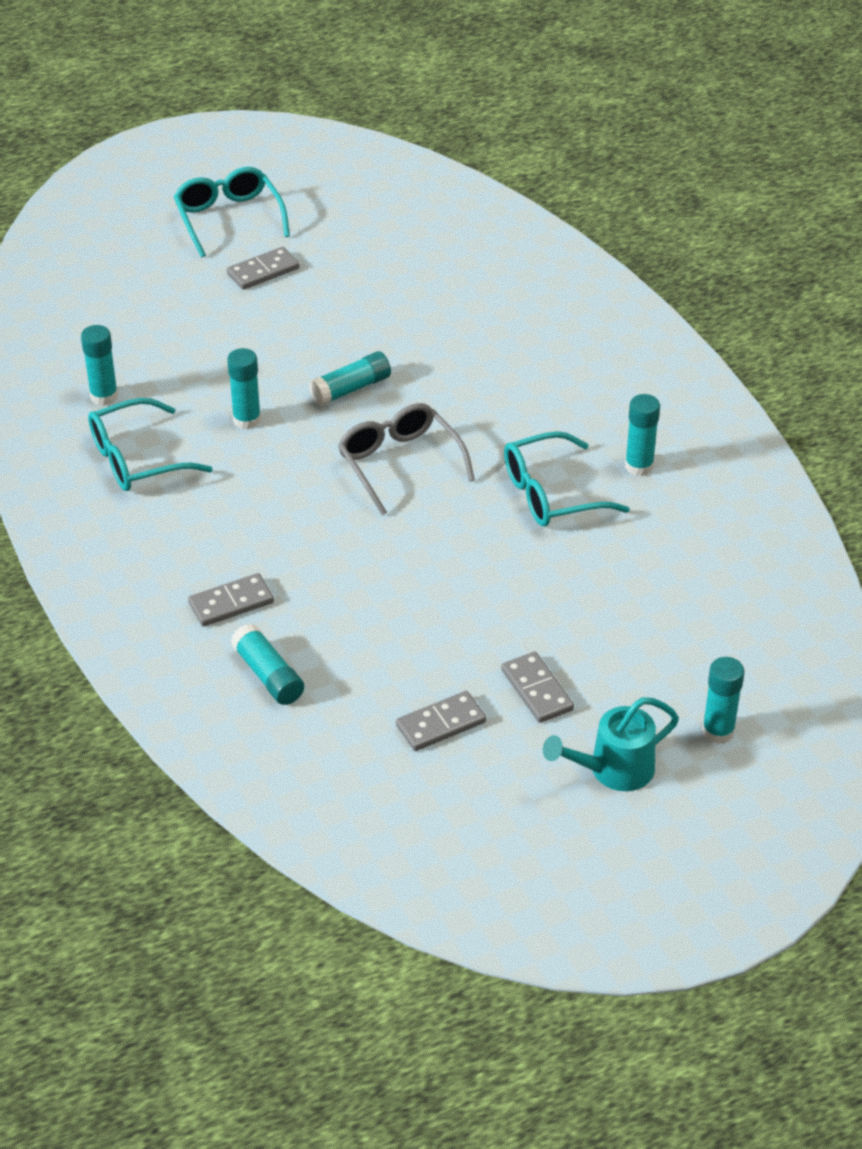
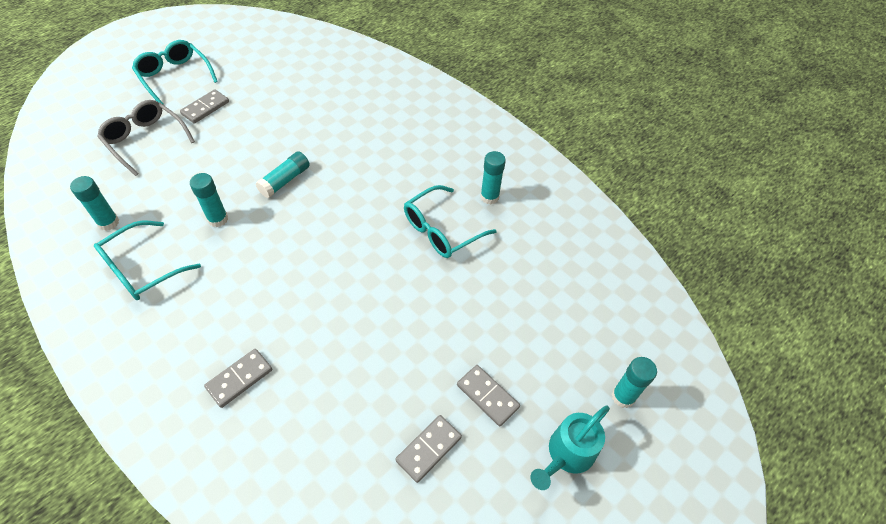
camera: 20 degrees left, 10 degrees up
turquoise glue stick [231,624,304,705] -> none
grey glasses [338,403,475,516] -> grey glasses moved to [97,100,195,176]

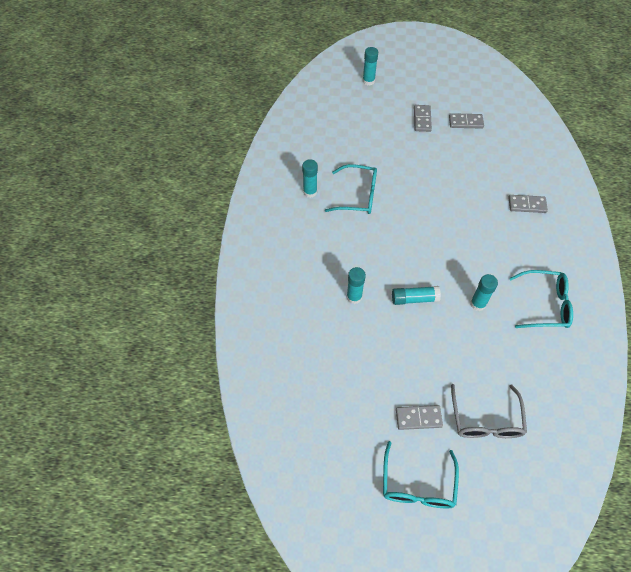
camera: 130 degrees left, 5 degrees up
turquoise glue stick [70,176,119,231] -> turquoise glue stick moved to [347,267,366,304]
turquoise watering can [531,405,610,490] -> none

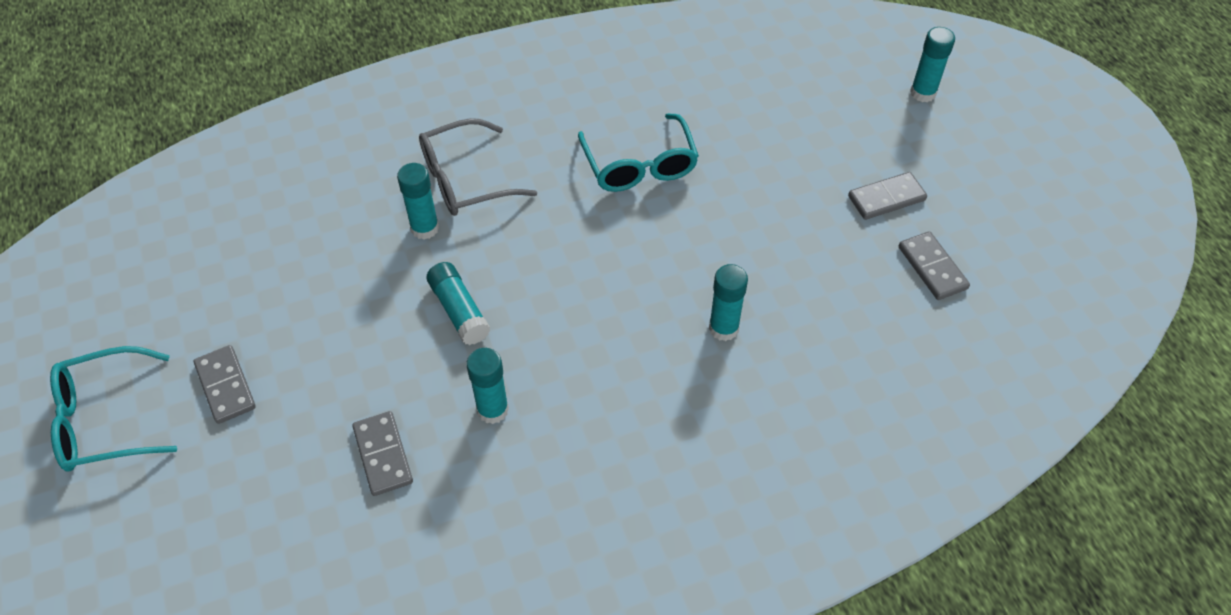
camera: 65 degrees right, 5 degrees down
turquoise glue stick [302,159,318,198] -> turquoise glue stick moved to [709,264,748,341]
grey glasses [451,384,527,438] -> grey glasses moved to [419,118,537,216]
grey domino [508,195,548,213] -> grey domino moved to [352,411,413,496]
turquoise glasses [510,270,573,328] -> none

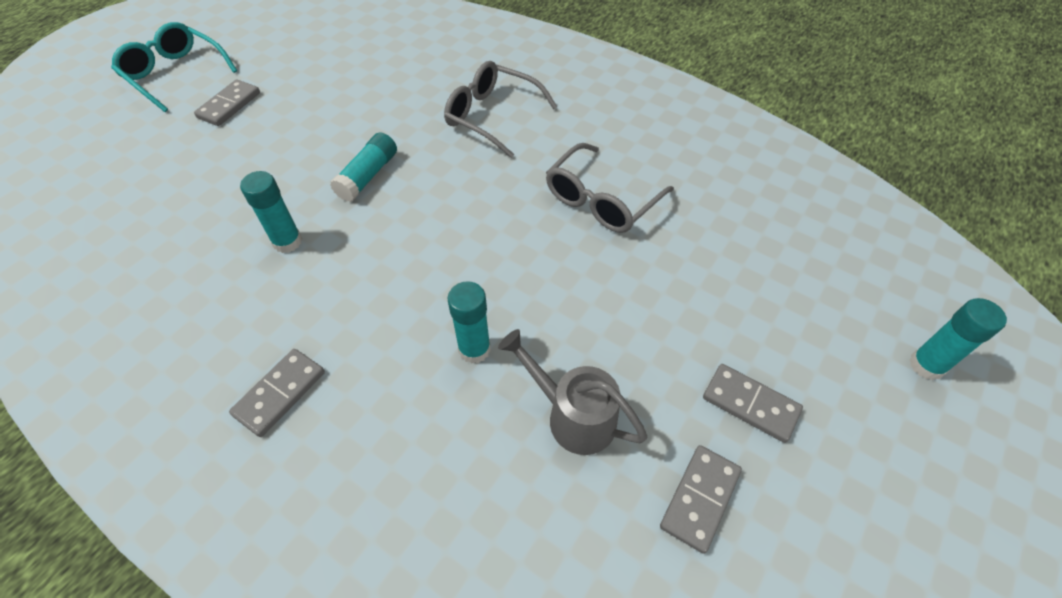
camera: 55 degrees right, 0 degrees up
grey domino [352,411,413,496] -> grey domino moved to [229,349,325,437]
turquoise glue stick [397,163,439,239] -> none
turquoise glasses [578,113,699,192] -> grey glasses [546,143,674,233]
none -> grey watering can [498,329,647,455]

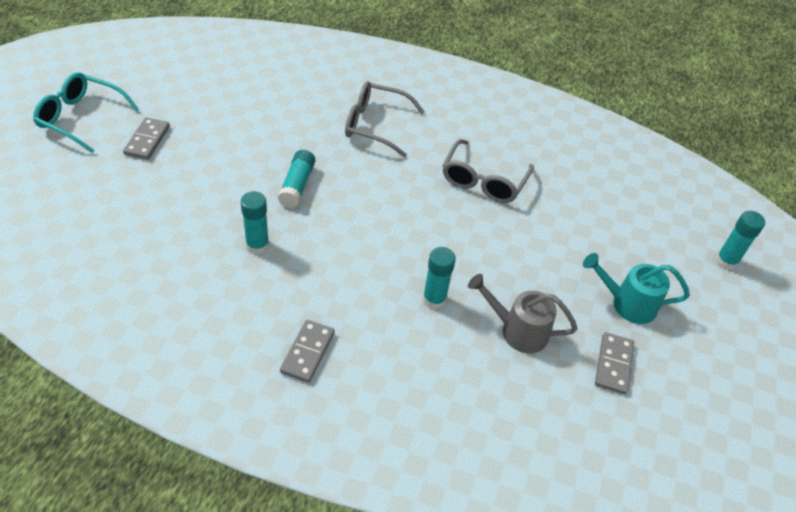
camera: 20 degrees left, 5 degrees down
grey domino [703,364,803,443] -> turquoise watering can [583,253,690,324]

